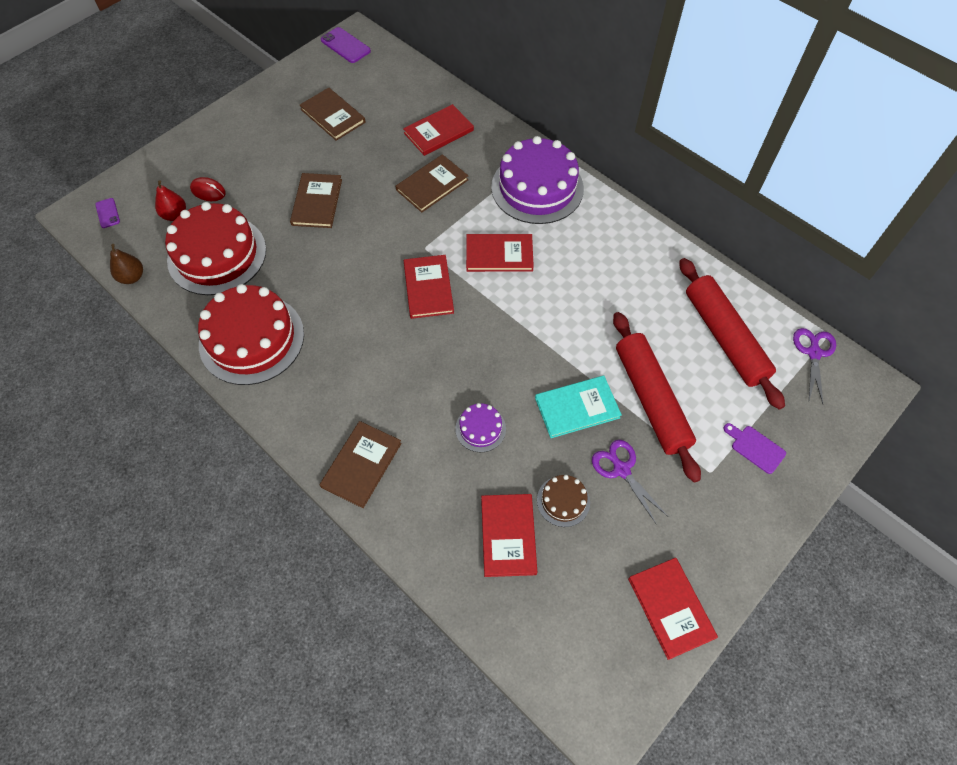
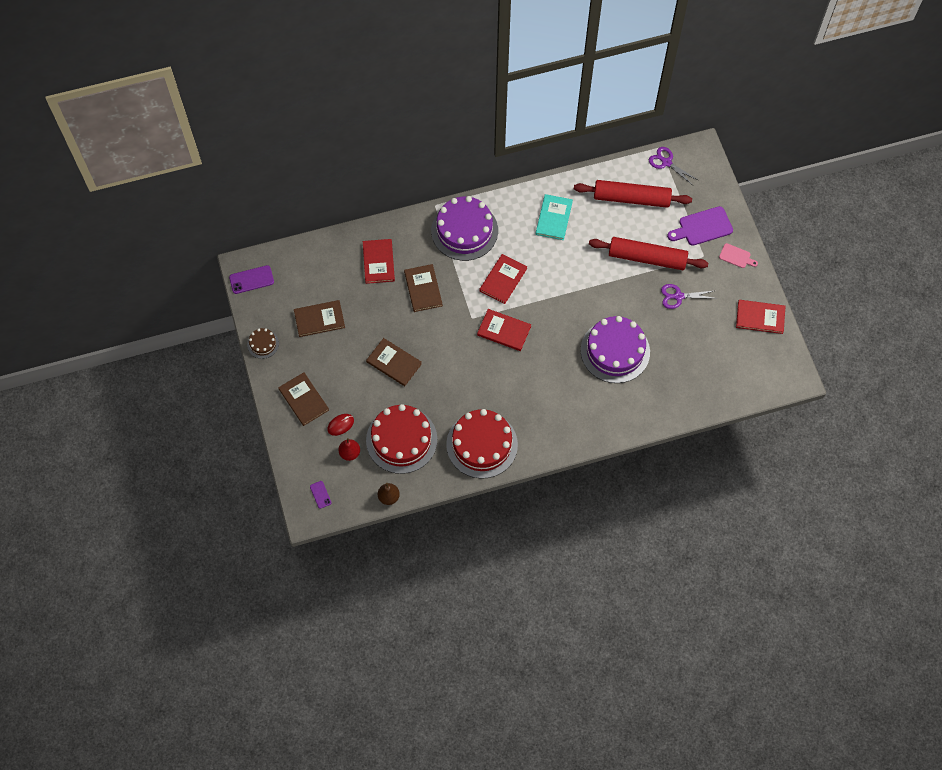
camera: 60 degrees left, 5 degrees up
purple phone [95,198,120,228] -> purple phone turned 60 degrees clockwise [310,481,332,509]
brown book [320,421,402,508] -> brown book moved to [278,372,329,426]
purple cake [455,403,506,452] -> purple cake [581,316,650,383], size x2.19
red book [481,494,537,577] -> none
turquoise book [535,376,622,438] -> turquoise book moved to [536,194,573,240]
brown cake [537,475,590,527] -> brown cake moved to [247,328,279,359]
purple cutting board [723,423,786,474] -> purple cutting board [667,206,733,246], size x1.72
none -> pink cutting board [719,243,758,268]

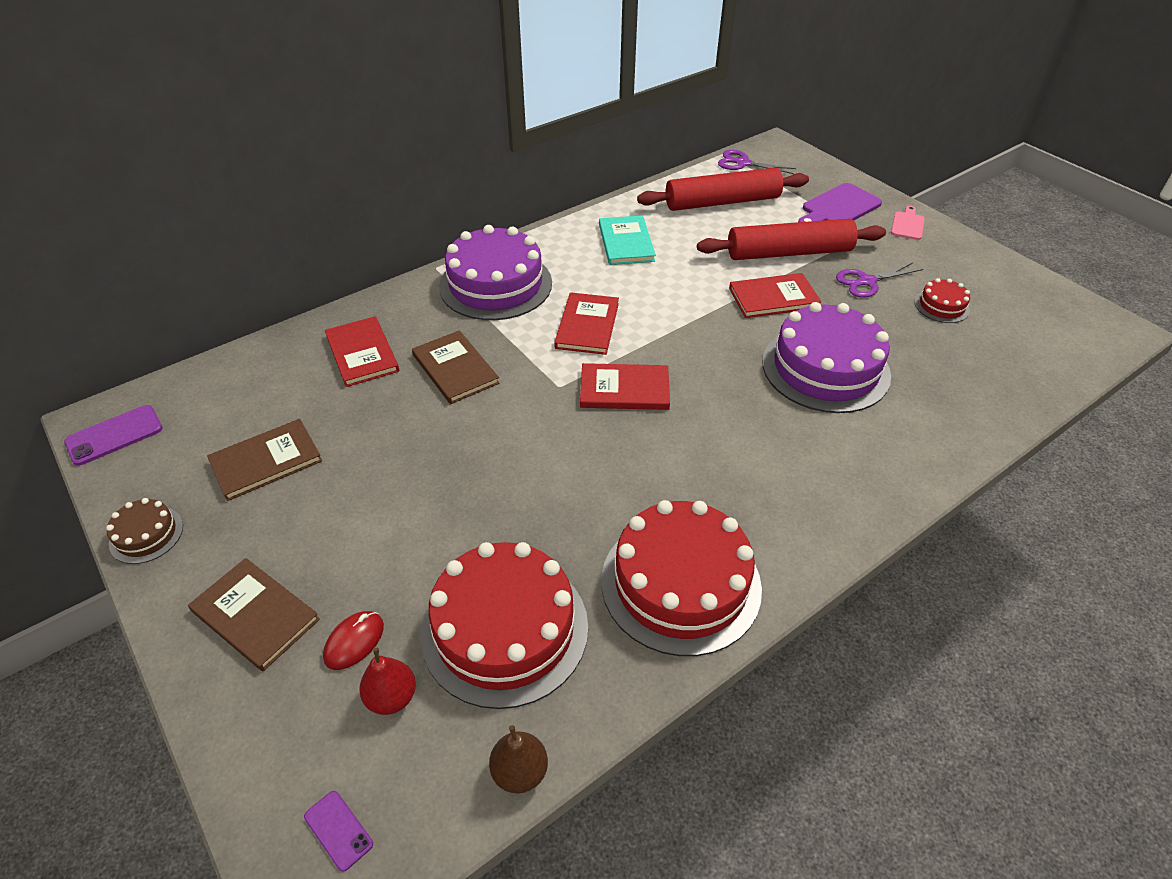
camera: 20 degrees left, 20 degrees down
brown book [366,338,422,386] -> none
pink cutting board [719,243,758,268] -> pink cutting board turned 75 degrees counterclockwise [891,206,925,240]
red book [736,300,785,334] -> red book moved to [729,273,821,318]
none -> red cake [914,278,970,323]

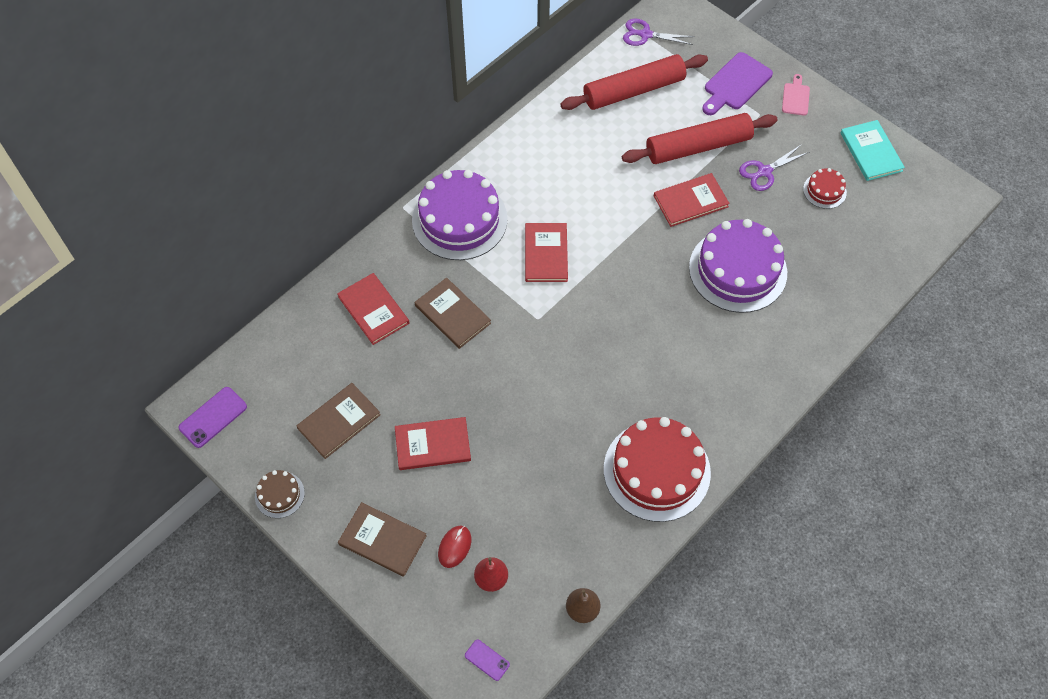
camera: 10 degrees left, 15 degrees up
red cake [420,542,588,709] -> none
red book [580,363,670,410] -> red book moved to [395,417,471,470]
turquoise book [599,215,656,265] -> turquoise book moved to [841,120,905,181]

